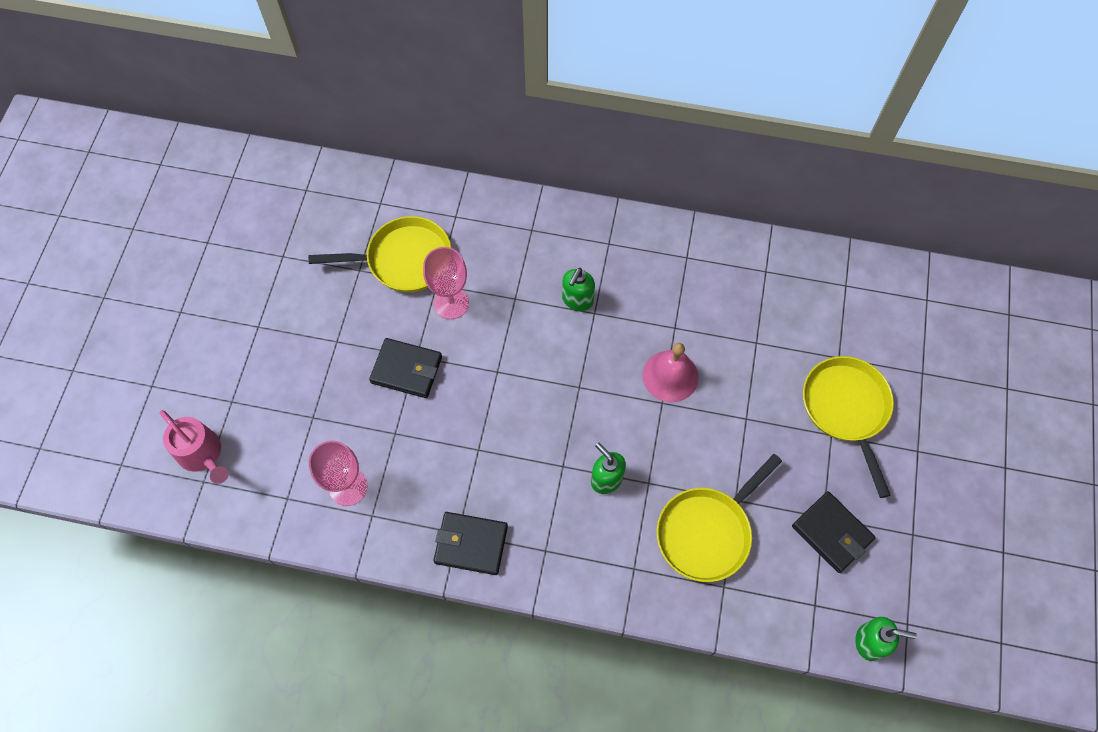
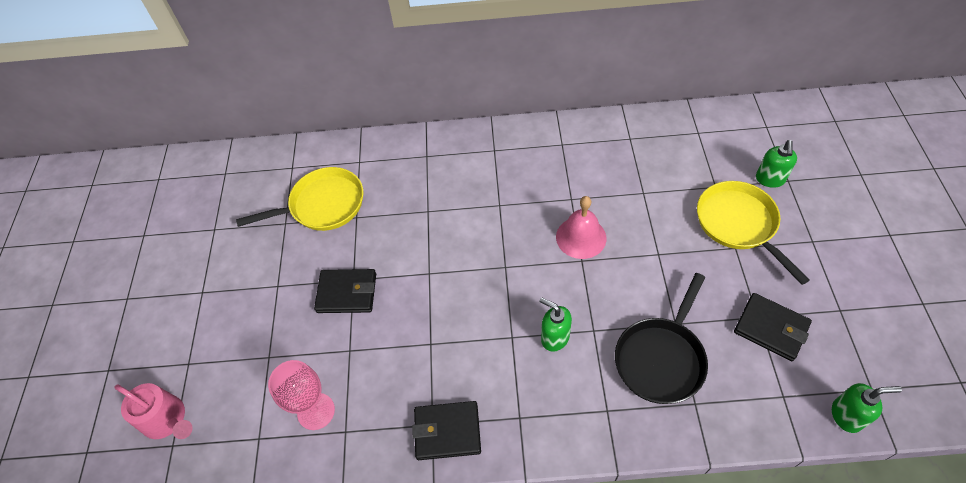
camera: 10 degrees left, 10 degrees down
pink goblet [423,247,469,319] -> none
green soap dispenser [562,268,595,311] -> green soap dispenser moved to [756,140,797,188]
yellow pan [656,454,782,582] -> black pan [615,273,708,404]

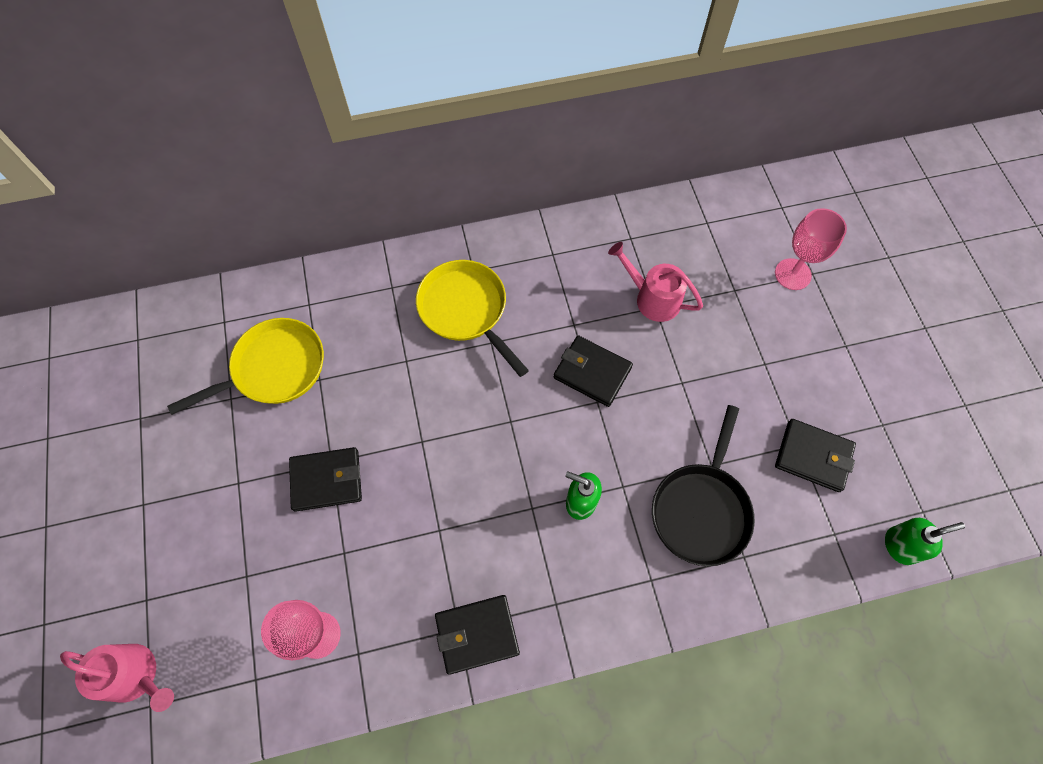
camera: 15 degrees left, 10 degrees up
pink bell [556,196,606,259] -> black wallet [554,335,633,407]
yellow pan [697,181,810,285] -> yellow pan moved to [416,260,529,377]
green soap dispenser [756,140,797,188] -> pink goblet [775,208,847,290]
none -> pink watering can [608,242,703,322]

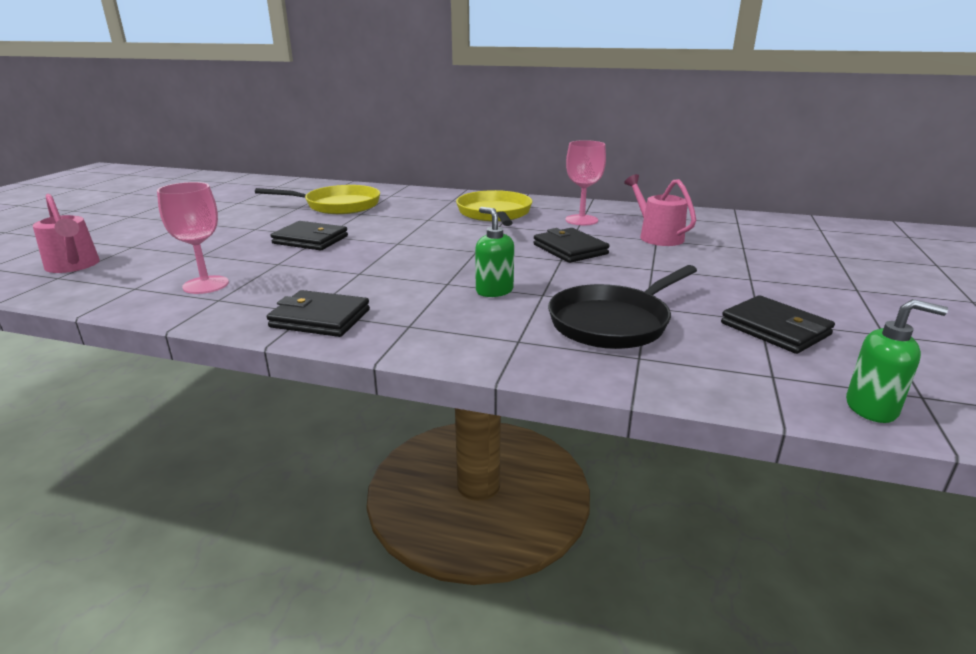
camera: 30 degrees right, 40 degrees down
pink goblet [775,208,847,290] -> pink goblet moved to [566,140,606,225]

